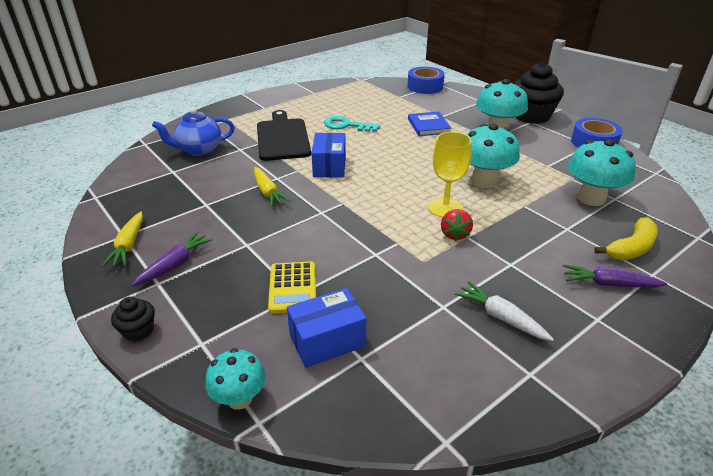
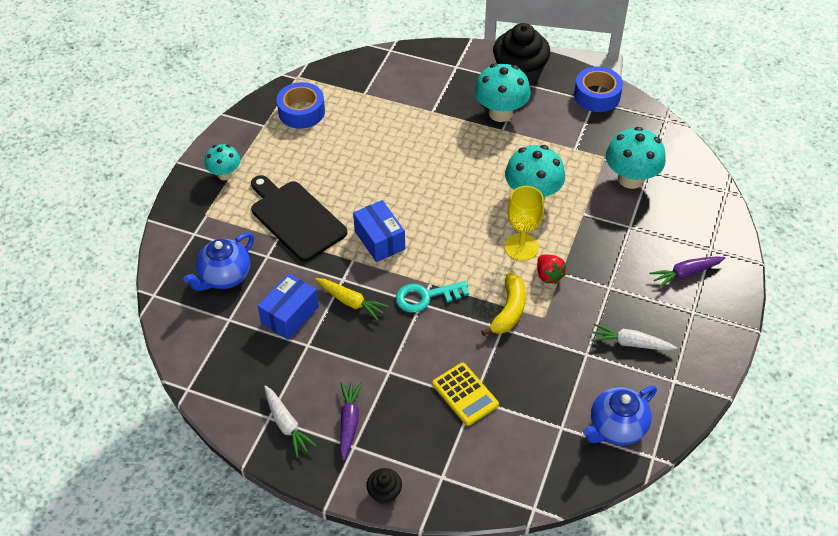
camera: 30 degrees left, 15 degrees up
yellow carrot [102,212,143,267] -> white carrot [264,385,317,457]
turquoise mushroom [205,348,266,410] -> turquoise mushroom moved to [205,144,240,180]
blue box [287,288,366,368] -> blue box moved to [257,273,319,340]
turquoise key [324,116,380,132] -> turquoise key moved to [395,281,469,313]
blue tape [407,67,445,94] -> blue tape moved to [277,82,325,129]
blue book [408,112,451,136] -> none
yellow banana [594,217,658,260] -> yellow banana moved to [481,273,526,336]
none -> blue teapot [583,386,657,446]

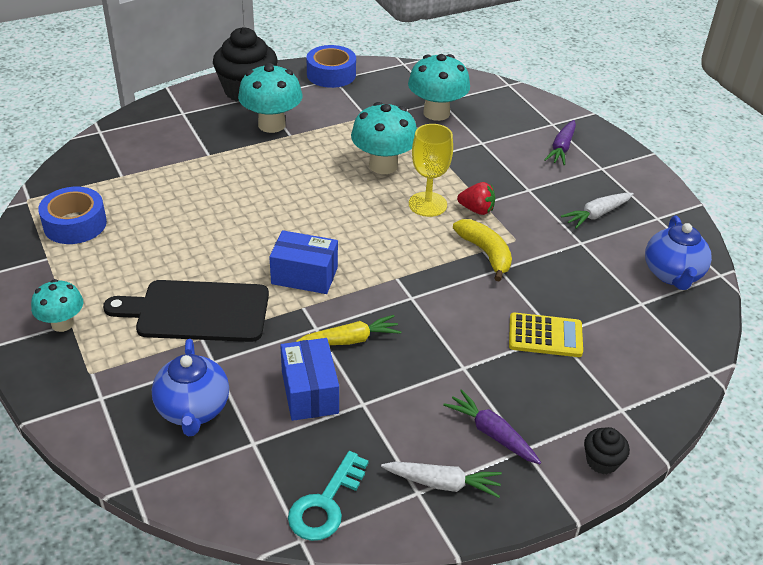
camera: 50 degrees left, 10 degrees down
turquoise key [395,281,469,313] -> turquoise key moved to [288,451,369,541]

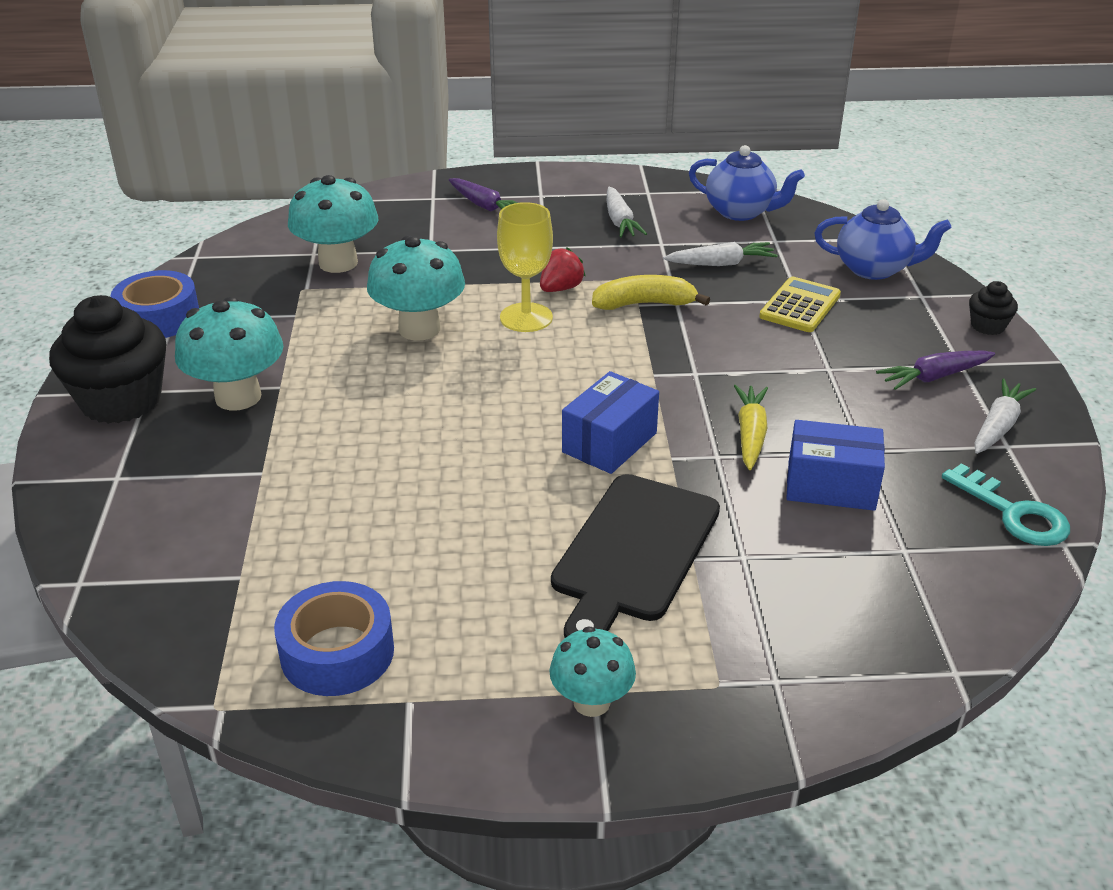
camera: 65 degrees left, 5 degrees down
blue teapot [152,339,229,436] -> blue teapot moved to [814,199,951,280]
none -> white carrot [663,242,778,266]

